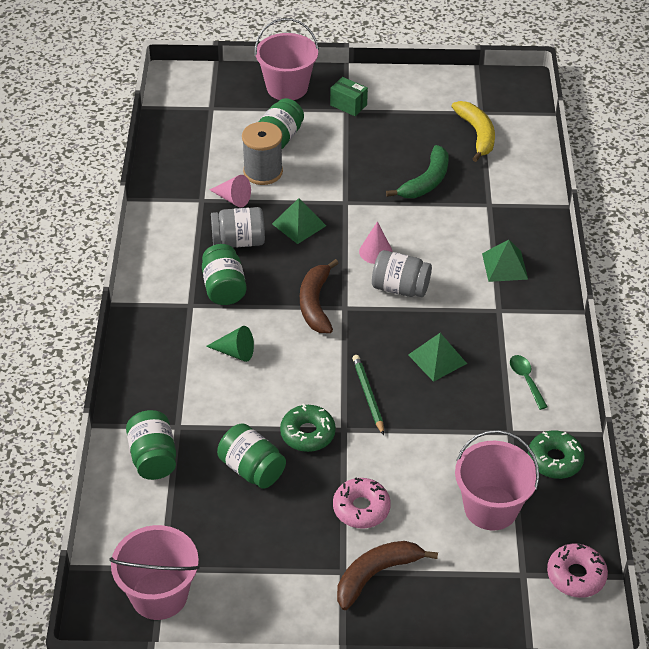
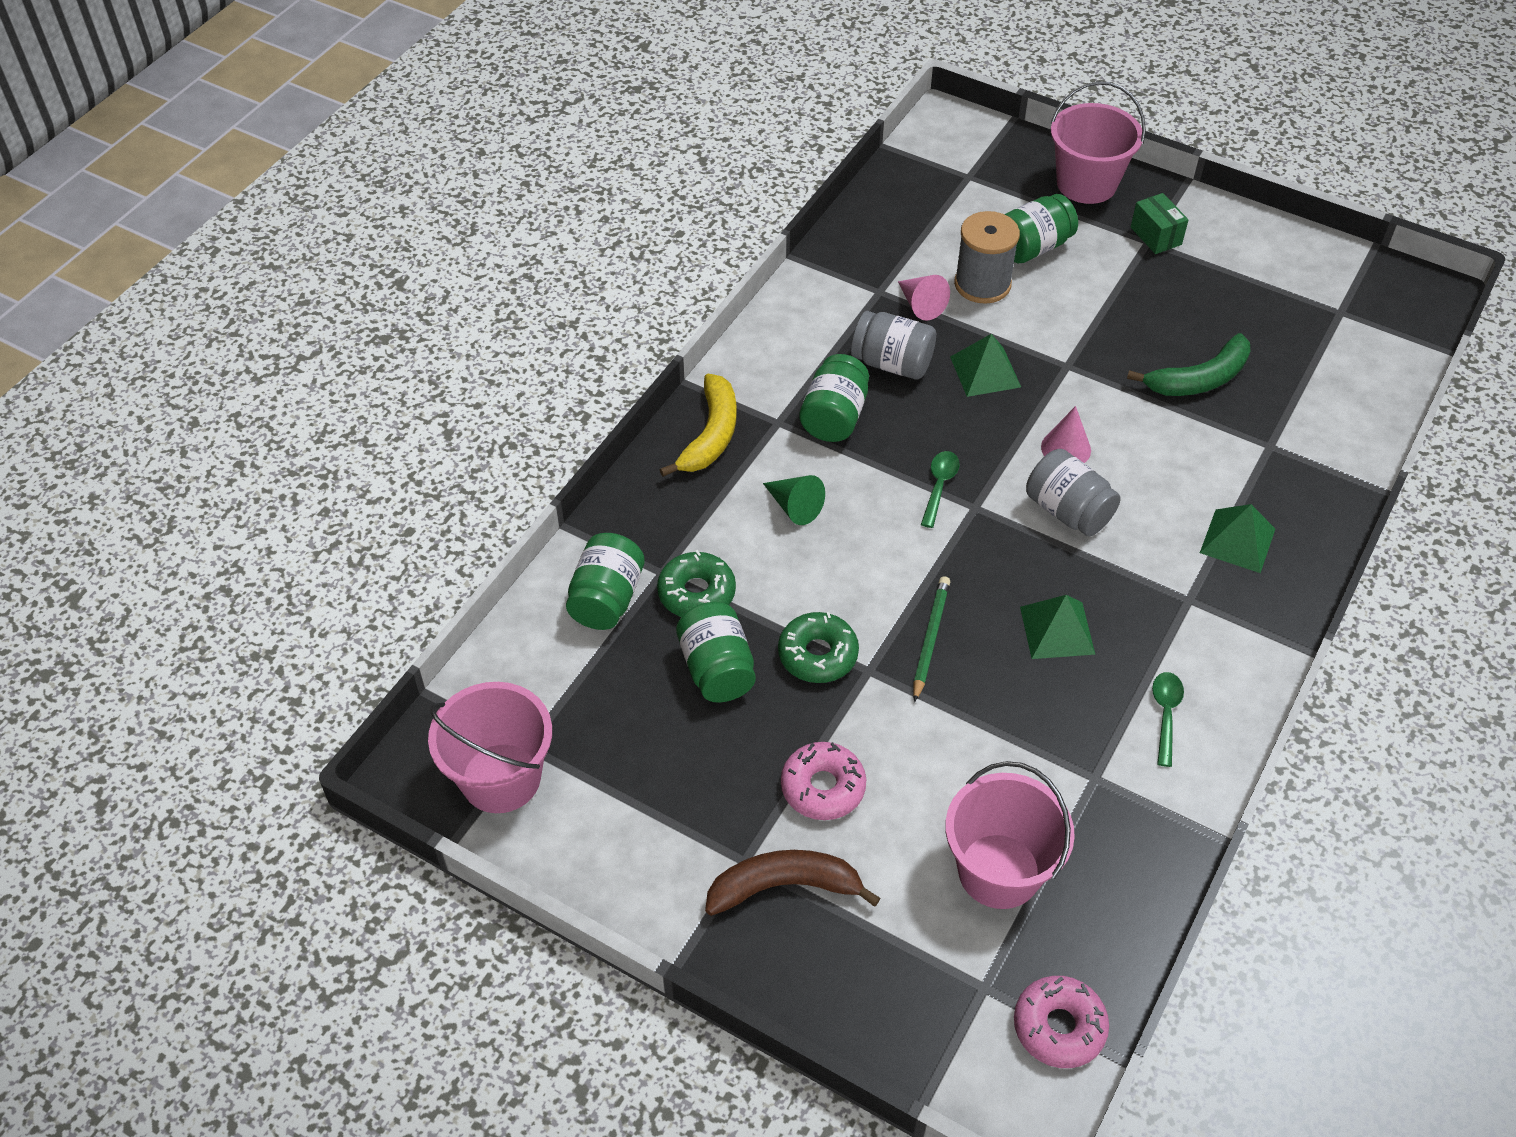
camera: 30 degrees right, 5 degrees up
brown banana [300,259,339,333] -> green spoon [921,451,960,528]
yellow banana [452,101,495,162] -> yellow banana moved to [660,374,736,477]
green donut [528,430,585,479] -> green donut moved to [657,550,736,617]

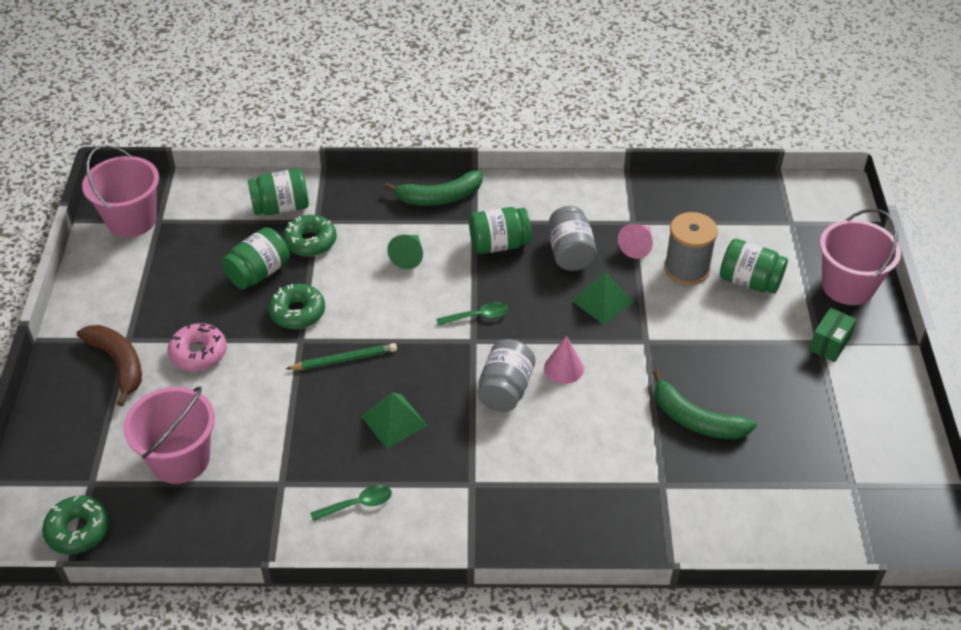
camera: 60 degrees right, 5 degrees down
yellow banana [660,374,736,477] -> green banana [384,170,482,206]
pink donut [1014,976,1109,1068] -> green donut [42,496,110,554]
green pyramid [1200,504,1275,573] -> none

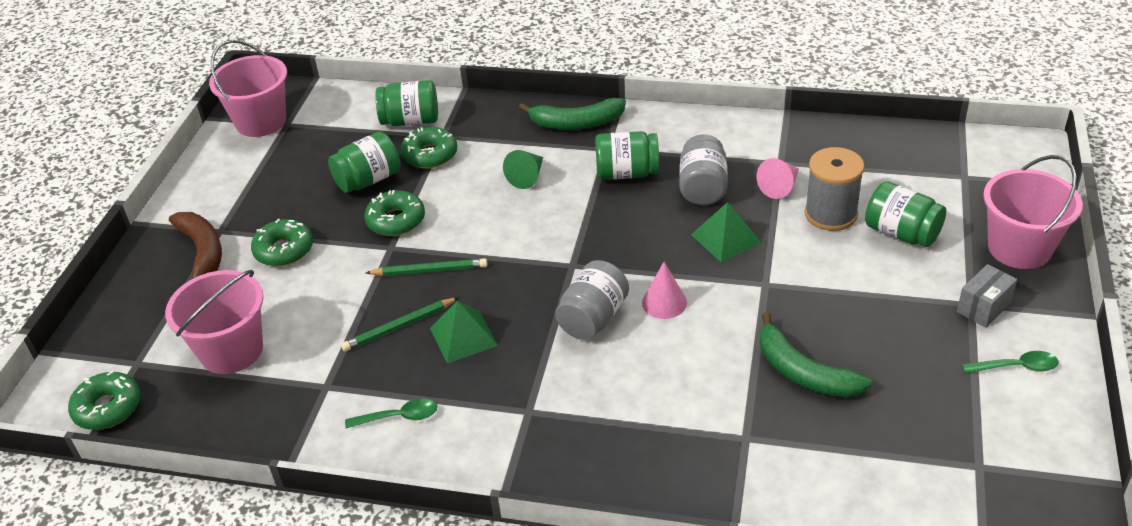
camera: 15 degrees right, 5 degrees down
pink donut [168,323,227,371] -> green donut [251,219,313,266]
green spoon [436,302,509,326] -> green spoon moved to [962,351,1059,373]
green box [809,308,857,362] -> grey box [957,264,1017,328]
none -> green pencil [341,297,459,352]

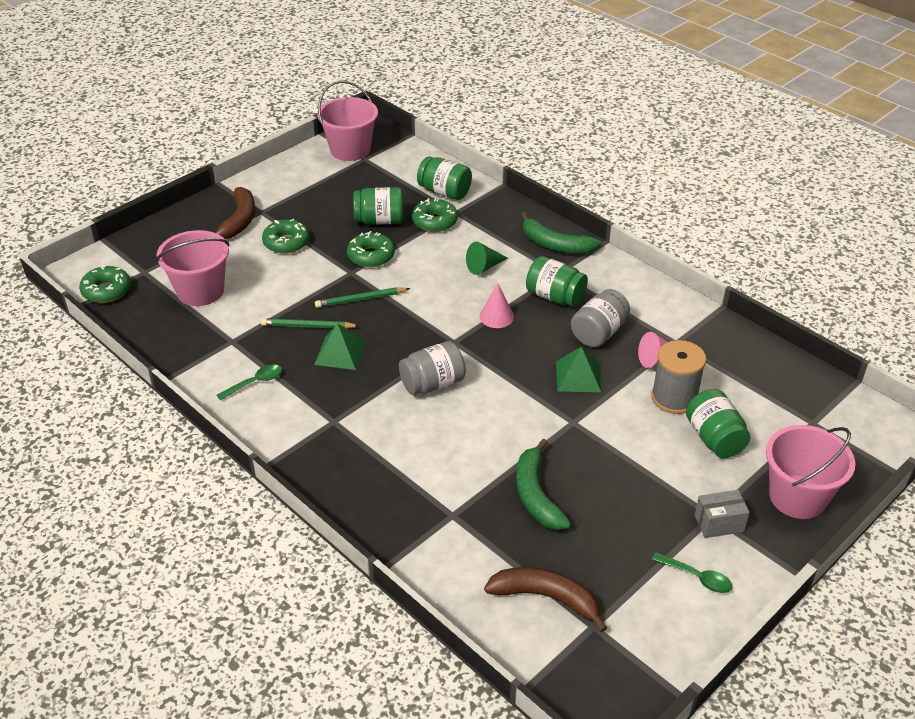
camera: 30 degrees right, 0 degrees up
green spoon [345,399,437,428] -> green spoon turned 60 degrees counterclockwise [217,365,282,401]
green pencil [366,258,487,276] -> green pencil turned 135 degrees clockwise [315,287,410,308]
pink cone [642,262,687,319] -> pink cone moved to [480,283,514,328]
none -> brown banana [484,567,607,632]

